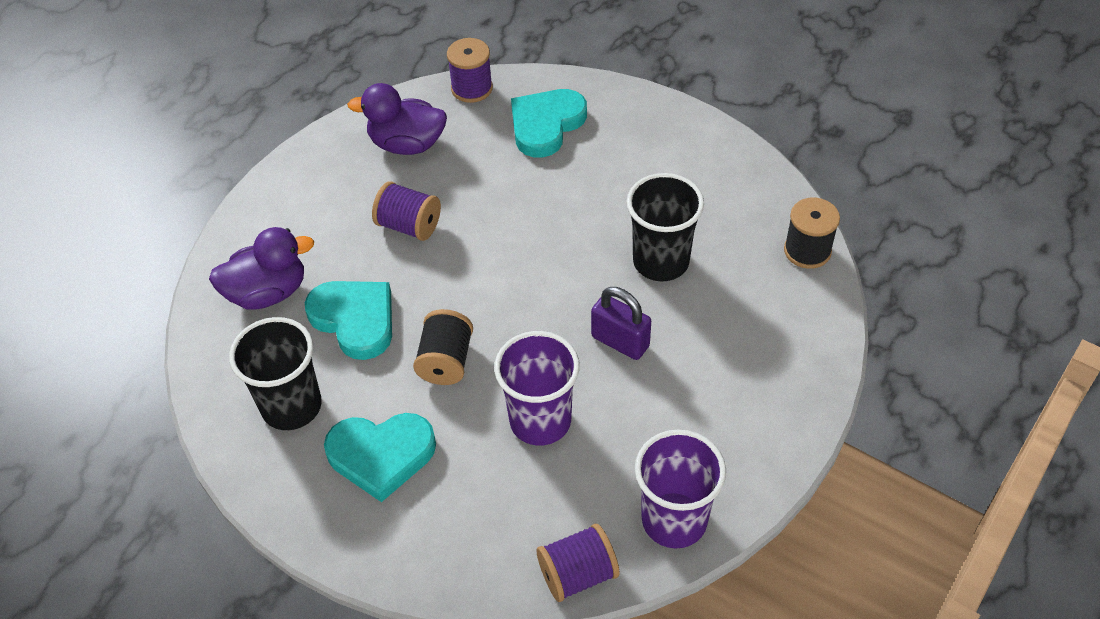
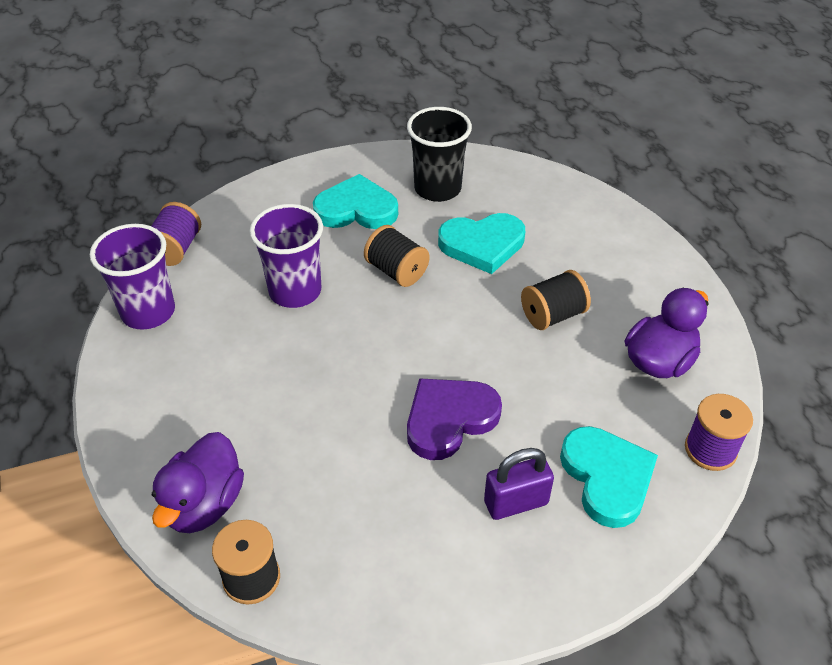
camera: 125 degrees right, 5 degrees down
purple duck [209,227,314,310] -> purple duck moved to [152,432,244,533]
turquoise heart [324,413,436,502] -> turquoise heart turned 60 degrees clockwise [313,174,398,229]
purple spool [372,181,441,241] -> black spool [521,270,591,330]
purple padlock [591,287,651,360] -> purple padlock moved to [484,448,554,520]
black cup [627,173,704,281] -> none
none -> purple heart [407,378,502,460]

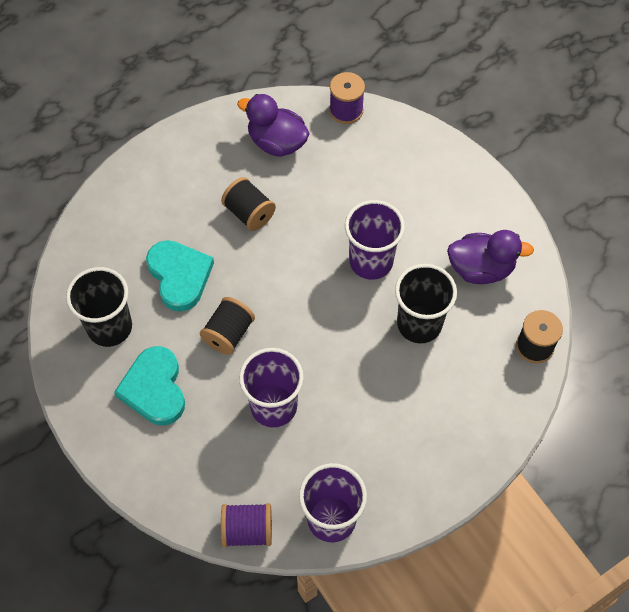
camera: 105 degrees left, 15 degrees up
purple duck [152,432,244,533] -> purple duck moved to [447,230,534,284]
purple heart [407,378,502,460] -> purple cup [345,200,405,280]
purple padlock [484,448,554,520] -> none
turquoise heart [560,426,658,528] -> none
none -> black cup [395,264,457,343]

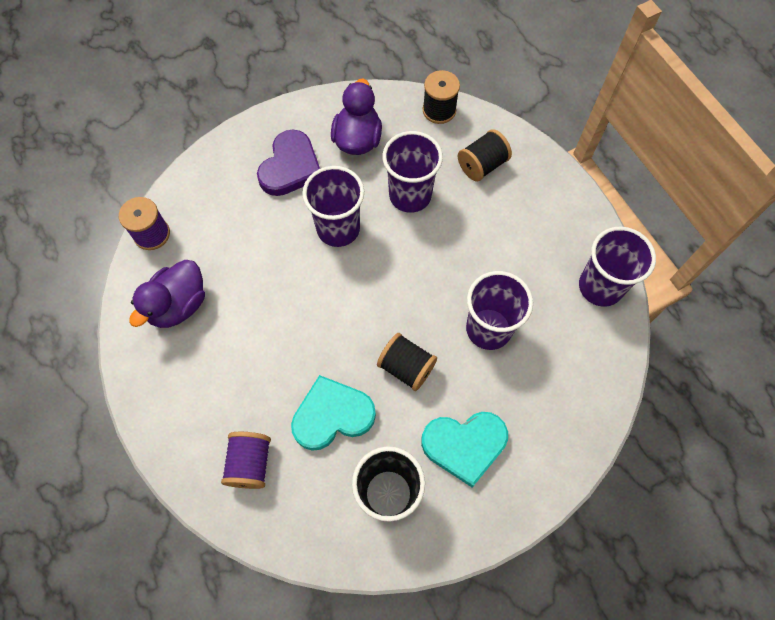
camera: 85 degrees left, 5 degrees up
black spool [221,177,276,231] -> black spool moved to [458,129,512,182]
purple spool [221,503,272,547] -> purple spool moved to [221,432,271,489]
black cup [395,264,457,343] -> purple cup [382,131,443,213]
none -> purple heart [257,130,320,196]

